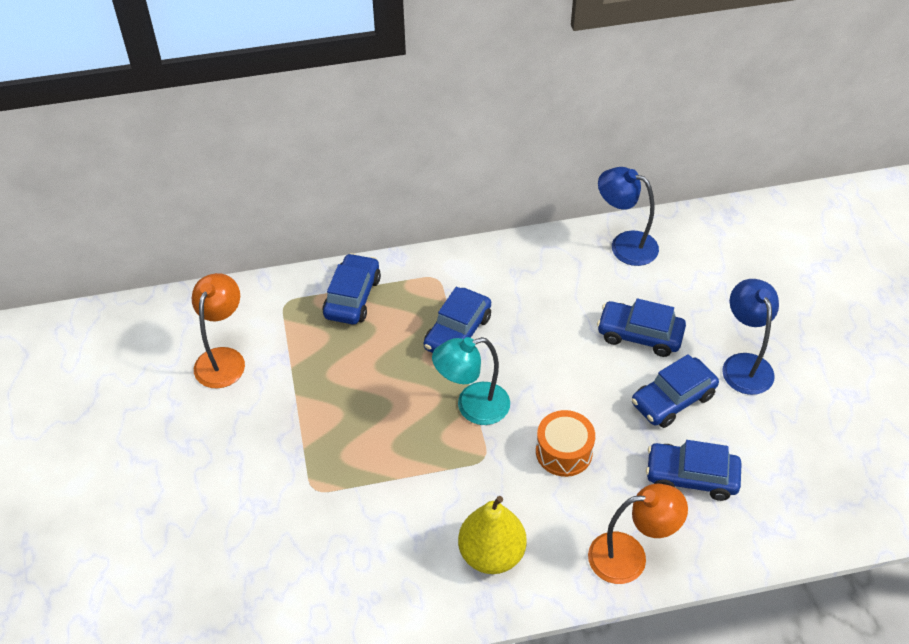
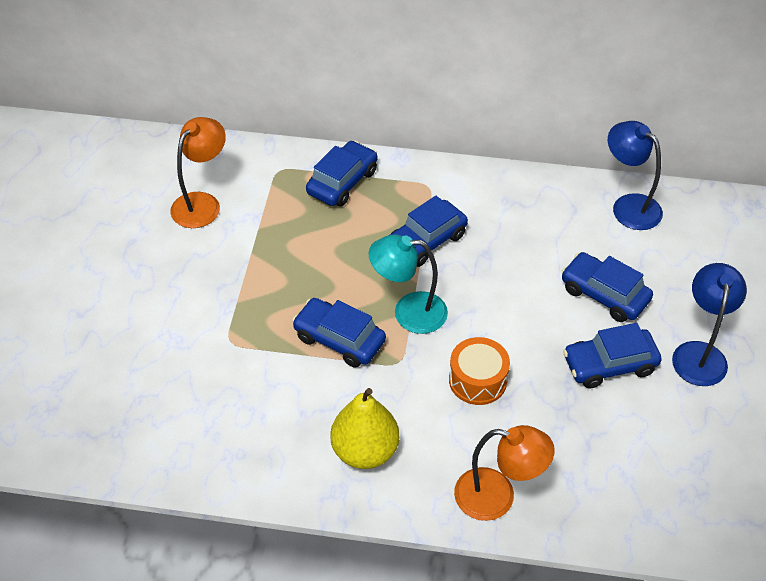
camera: 20 degrees right, 0 degrees up
blue car [646,440,742,501] -> blue car moved to [292,298,386,368]

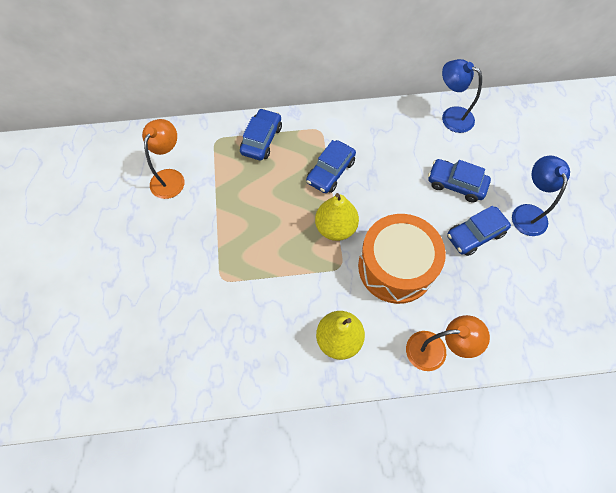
camera: 15 degrees left, 15 degrees up
blue car [292,298,386,368] -> none
turquoise lamp [369,234,448,334] -> yellow pear [315,193,359,241]
orange drum [449,337,510,405] -> orange drum [358,214,446,304], size x1.92

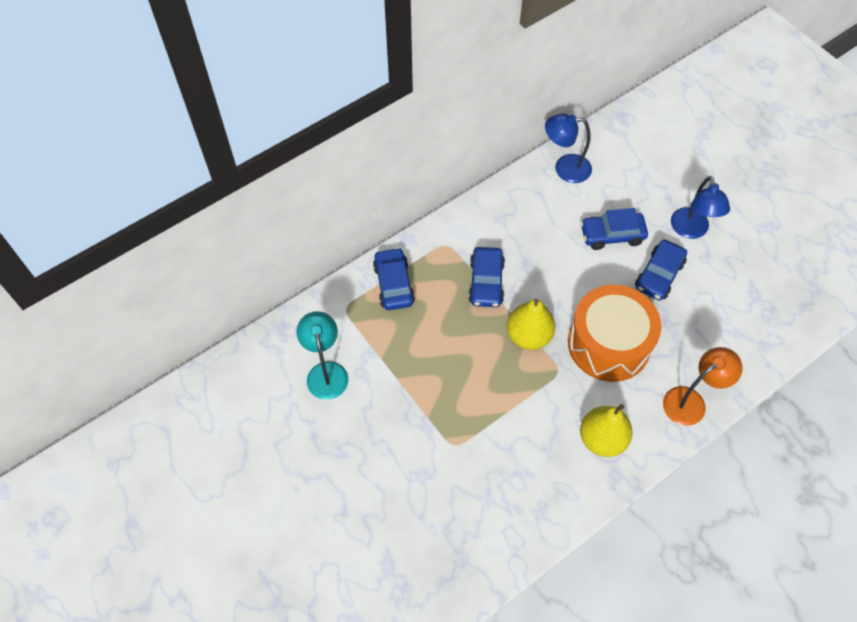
camera: 30 degrees left, 5 degrees down
orange lamp [142,119,184,199] -> turquoise lamp [296,311,348,400]
blue lamp [512,156,570,236] -> blue lamp turned 150 degrees counterclockwise [671,176,730,239]

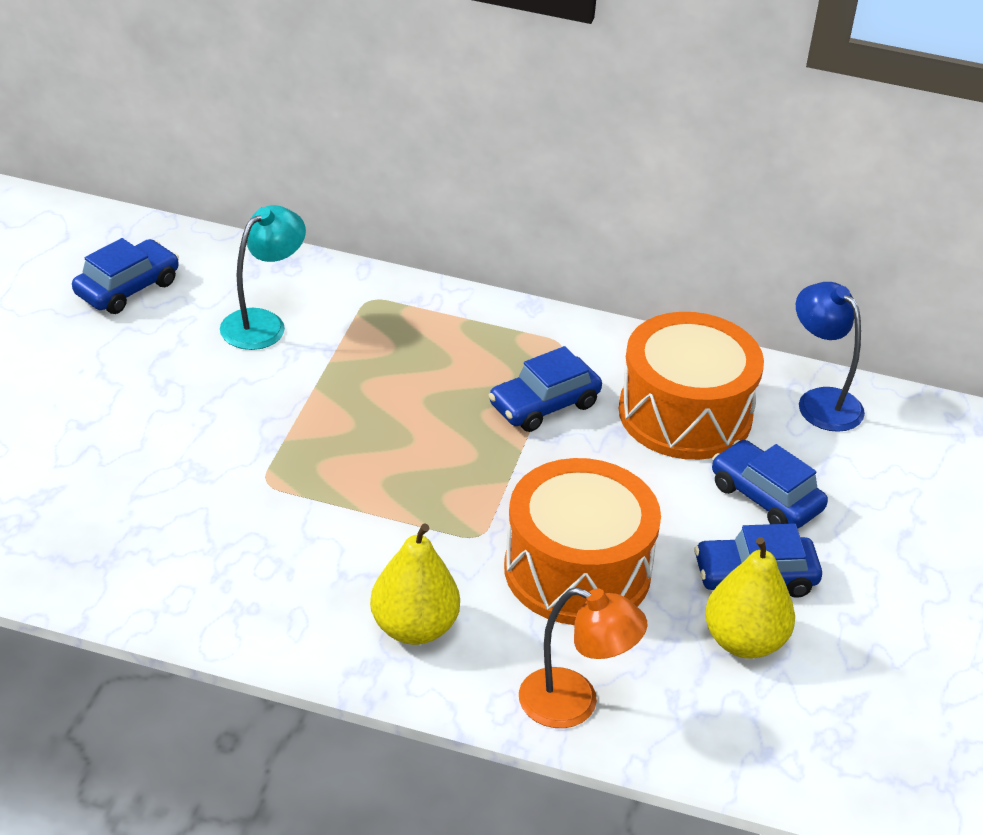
camera: 50 degrees right, 20 degrees down
blue car [373,247,415,310] -> blue car moved to [72,238,179,314]
yellow pear [507,299,555,350] -> yellow pear moved to [705,537,795,659]
blue lamp [671,176,730,239] -> none
none -> orange drum [619,312,764,460]

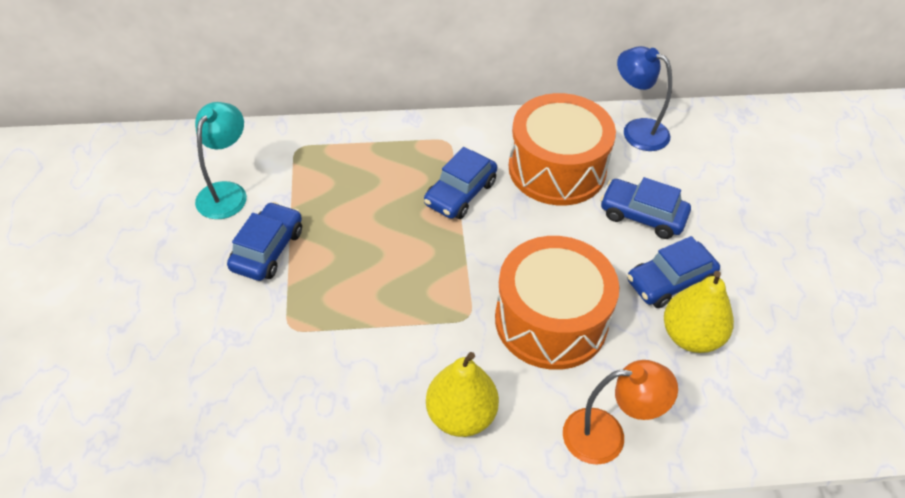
camera: 20 degrees left, 10 degrees up
blue car [72,238,179,314] -> blue car moved to [227,202,302,281]

